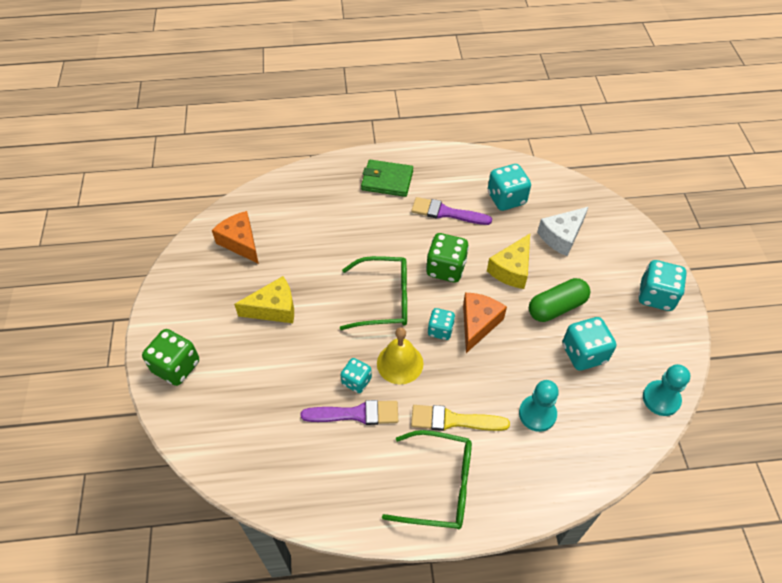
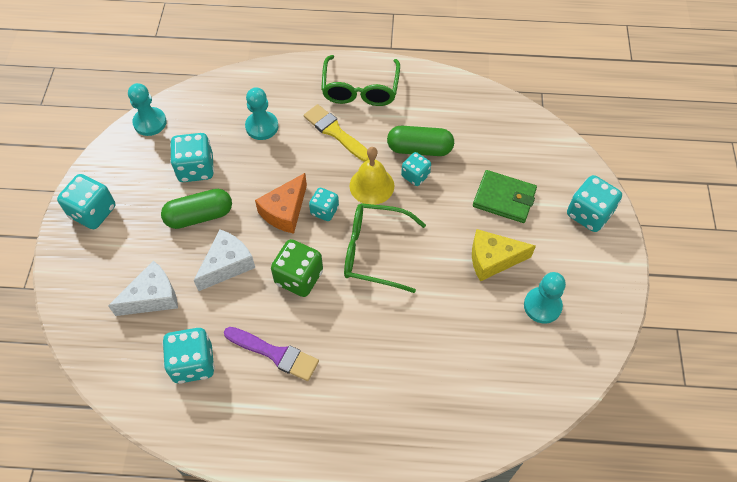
camera: 170 degrees left, 5 degrees up
green dice [142,329,199,386] -> turquoise dice [567,175,622,232]
orange cheese [212,211,259,264] -> none
purple brush [301,400,398,425] -> green capsule [387,126,454,156]
green wallet [361,160,413,197] -> green wallet moved to [473,170,537,223]
green glasses [382,430,472,529] -> green glasses turned 105 degrees counterclockwise [321,55,400,106]
yellow brush [411,405,510,431] -> yellow brush turned 150 degrees counterclockwise [304,104,369,162]
yellow cheese [487,234,530,289] -> white cheese [194,229,255,291]
none -> turquoise pawn [524,272,566,324]

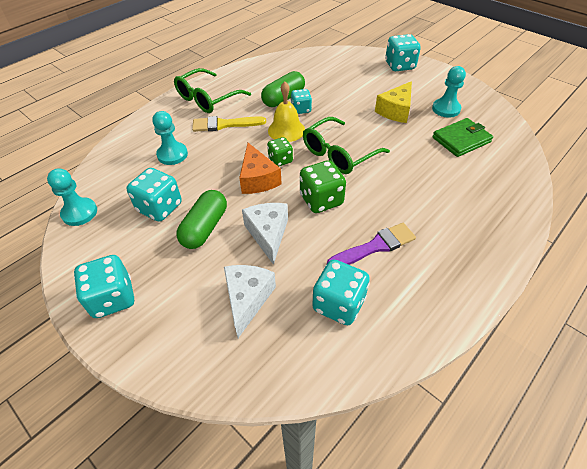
camera: 50 degrees left, 10 degrees down
turquoise dice [309,188,339,221] -> green dice [267,137,293,167]
green glasses [321,55,400,106] -> green glasses turned 90 degrees clockwise [174,68,251,113]
green wallet [473,170,537,223] -> green wallet moved to [432,118,493,157]

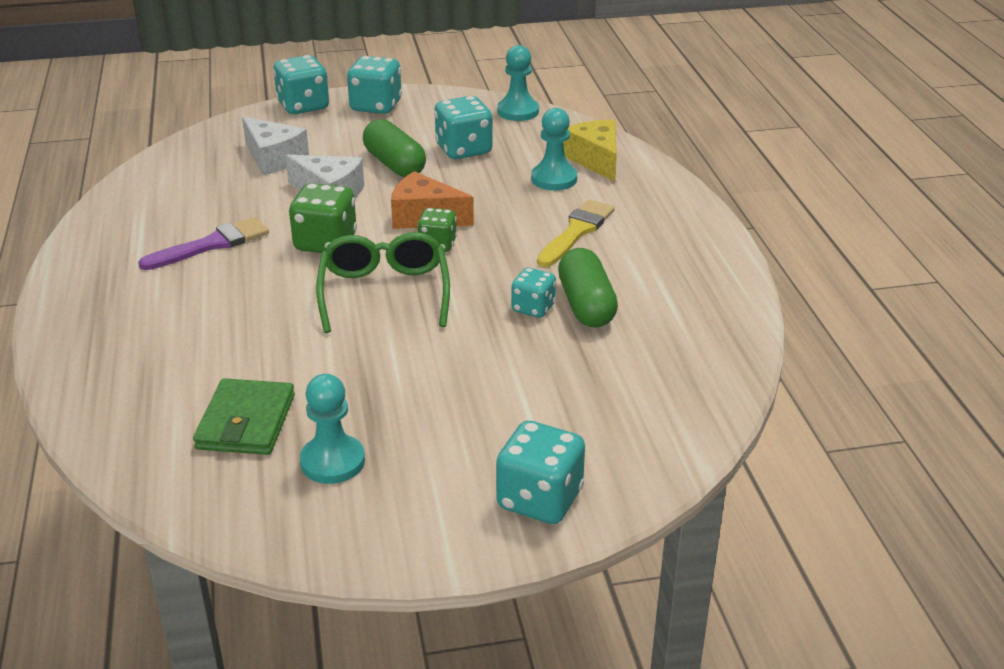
camera: 125 degrees right, 15 degrees down
green glasses [174,68,251,113] -> none
yellow bell [268,82,305,142] -> none
turquoise dice [312,259,370,325] -> turquoise dice moved to [273,55,329,114]
purple brush [327,223,416,265] -> purple brush turned 135 degrees counterclockwise [138,217,269,270]
yellow cheese [375,81,412,123] -> yellow cheese moved to [563,120,617,182]

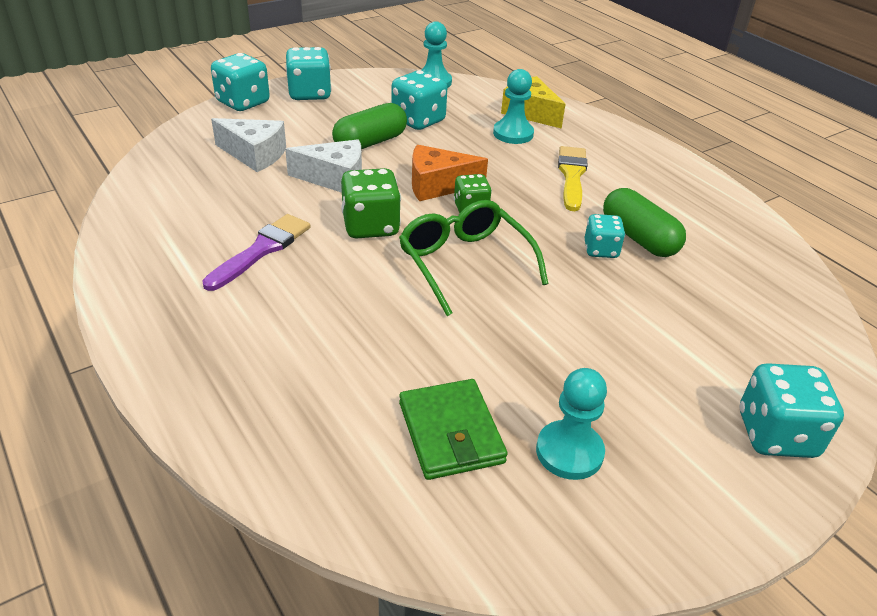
camera: 25 degrees left, 5 degrees up
green capsule [363,119,426,177] -> green capsule turned 75 degrees counterclockwise [332,103,407,149]

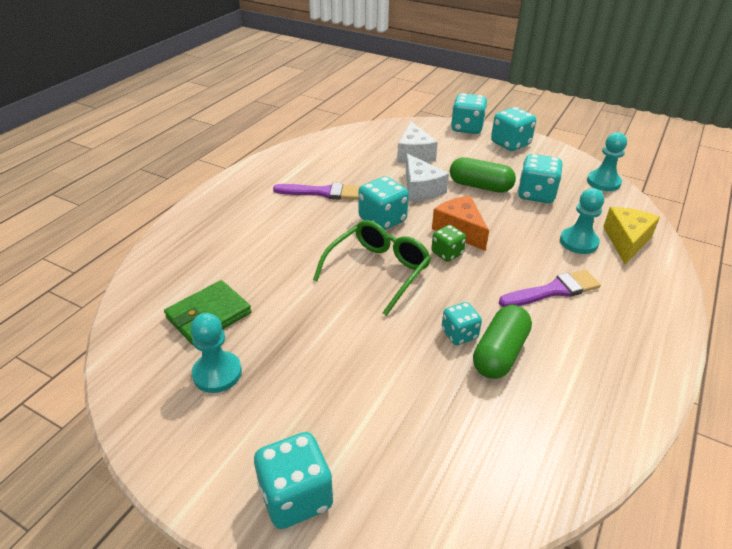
camera: 65 degrees right, 0 degrees up
green dice [341,168,401,239] -> turquoise dice [358,176,409,230]
yellow brush [558,146,588,211] -> purple brush [499,270,601,307]

